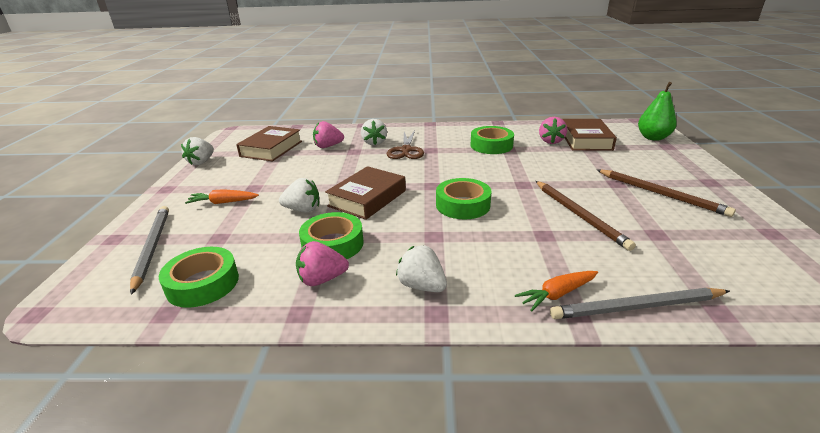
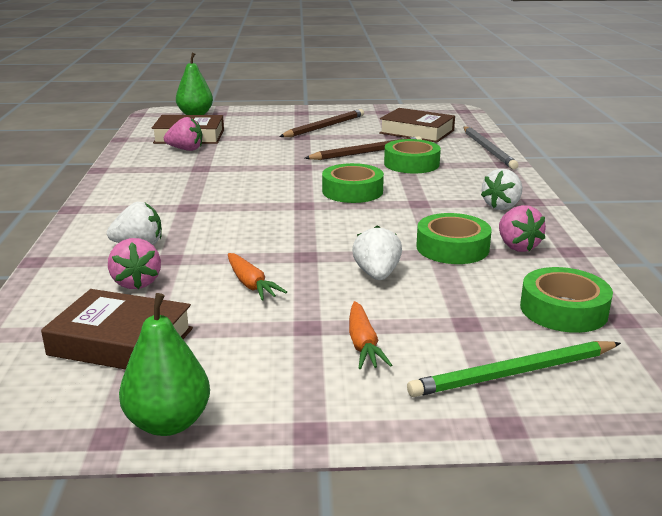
camera: 95 degrees left, 5 degrees down
grey pencil [130,206,169,295] -> green pencil [407,341,621,397]
white strawberry [181,137,214,165] -> green pear [119,293,210,436]
brown book [325,166,406,220] -> brown book moved to [379,108,455,143]
brown scissors [387,130,424,159] -> none
green tape [470,126,514,154] -> green tape moved to [384,139,441,174]
orange carrot [515,271,598,311] -> orange carrot moved to [228,253,287,300]

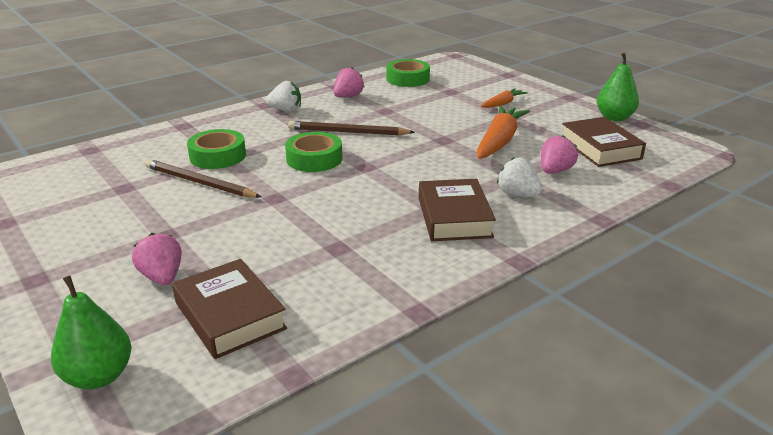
camera: 125 degrees left, 5 degrees up
pink strawberry [164,117,203,151] -> pink strawberry moved to [132,233,182,285]
orange carrot [228,253,287,300] -> orange carrot [477,106,530,159], size x1.81
brown pencil [279,109,364,137] -> brown pencil moved to [288,121,415,136]
white strawberry [352,225,402,280] -> none
brown book [379,108,455,143] -> brown book moved to [419,179,496,241]
green pencil [407,341,621,397] -> none
green tape [416,213,492,264] -> none
grey pencil [463,126,519,170] -> none

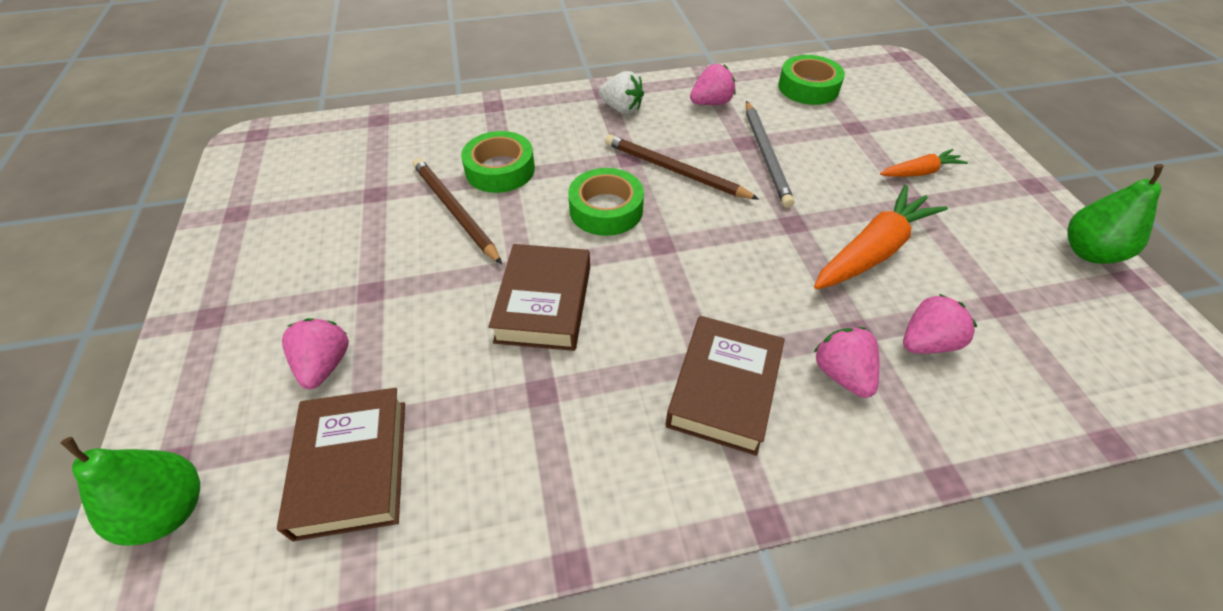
camera: 25 degrees right, 20 degrees up
white strawberry [497,157,542,197] -> pink strawberry [814,327,879,398]
brown book [562,117,646,167] -> brown book moved to [489,244,590,351]
none -> grey pencil [746,101,794,208]

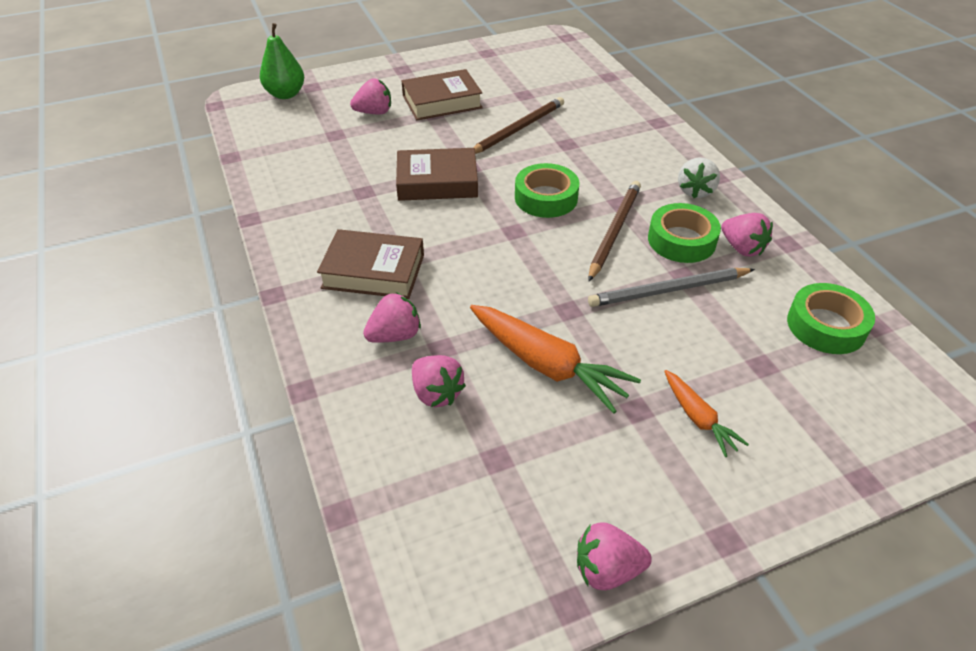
camera: 80 degrees right, 5 degrees down
brown book [277,388,405,542] -> brown book moved to [402,69,483,120]
green tape [461,131,535,193] -> green tape moved to [648,203,721,263]
green pear [1068,164,1164,264] -> pink strawberry [577,522,652,590]

